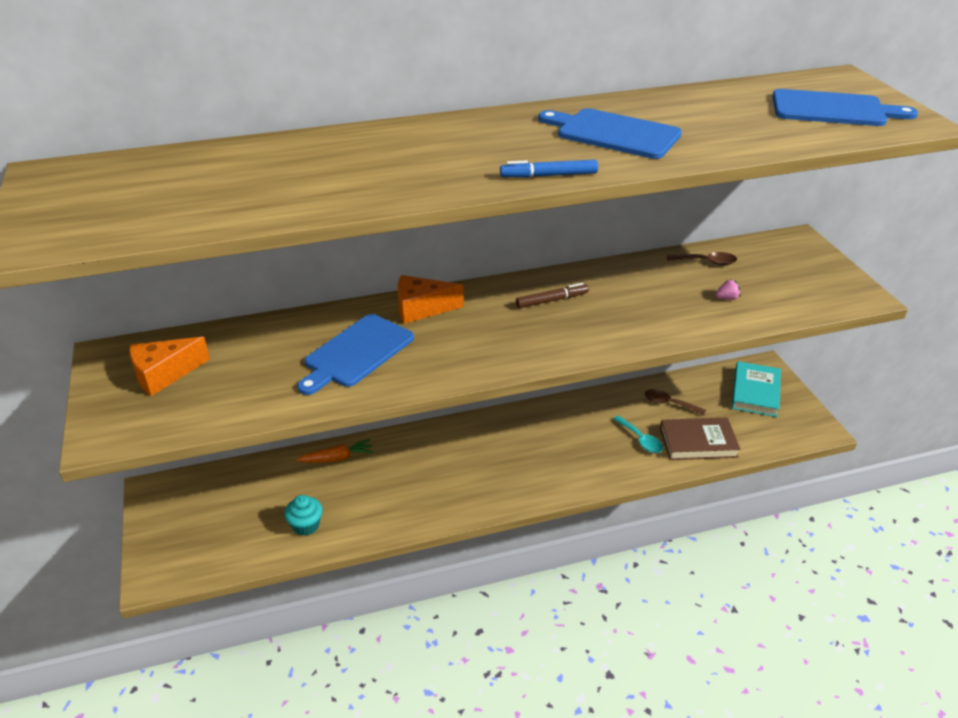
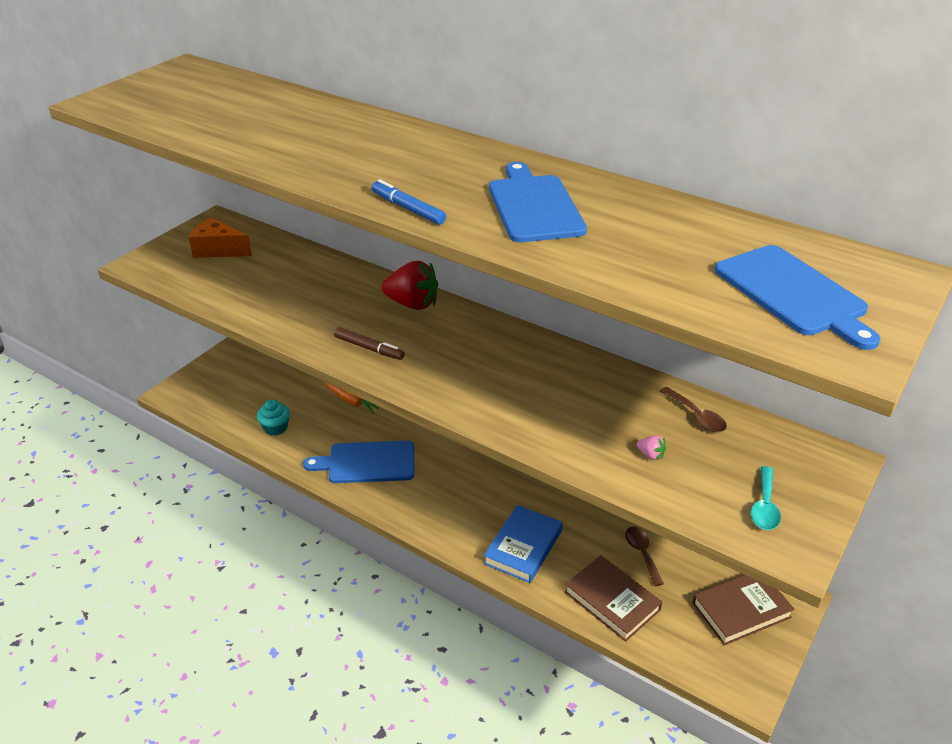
camera: 50 degrees right, 0 degrees up
blue cutting board [297,314,414,395] -> blue cutting board moved to [303,441,414,483]
orange cheese [397,275,464,324] -> red strawberry [382,261,438,310]
brown marker [516,283,589,308] -> brown marker moved to [334,327,405,360]
turquoise spoon [613,416,663,453] -> turquoise spoon moved to [751,466,781,530]
turquoise book [731,361,781,417] -> brown book [692,575,795,645]
none -> blue book [483,505,563,583]

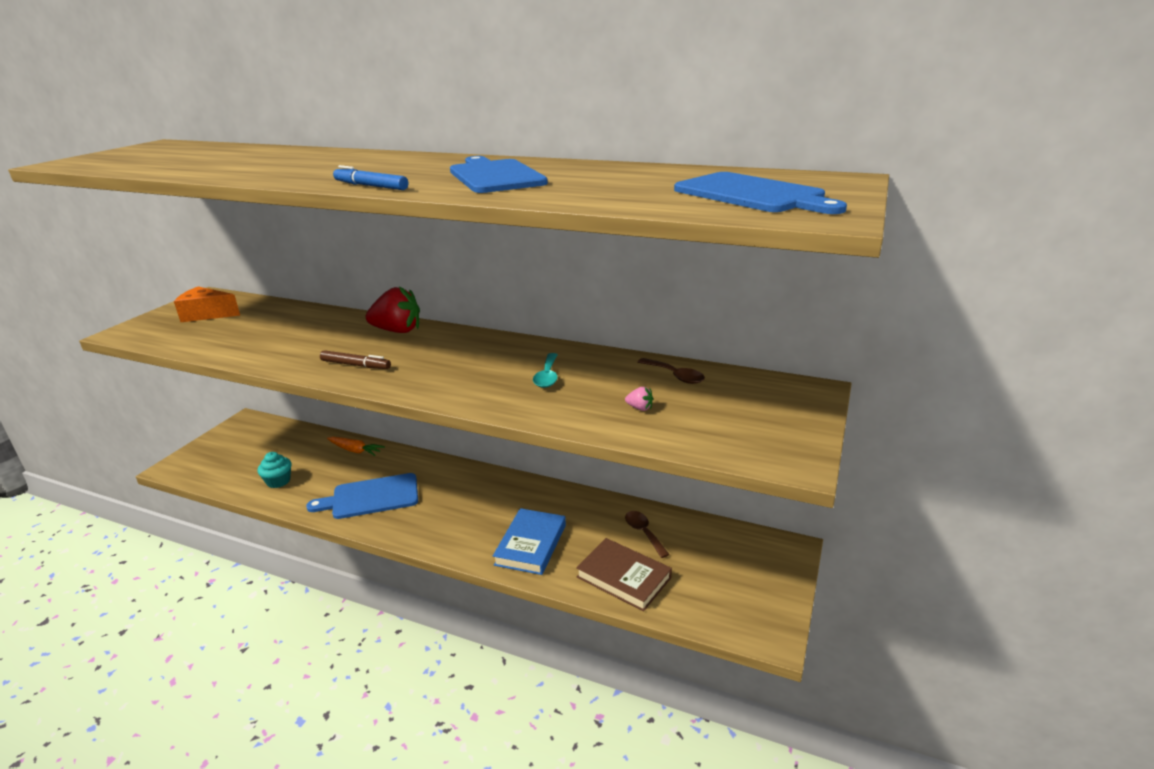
camera: 10 degrees left, 10 degrees down
brown book [692,575,795,645] -> none
turquoise spoon [751,466,781,530] -> turquoise spoon moved to [533,353,558,388]

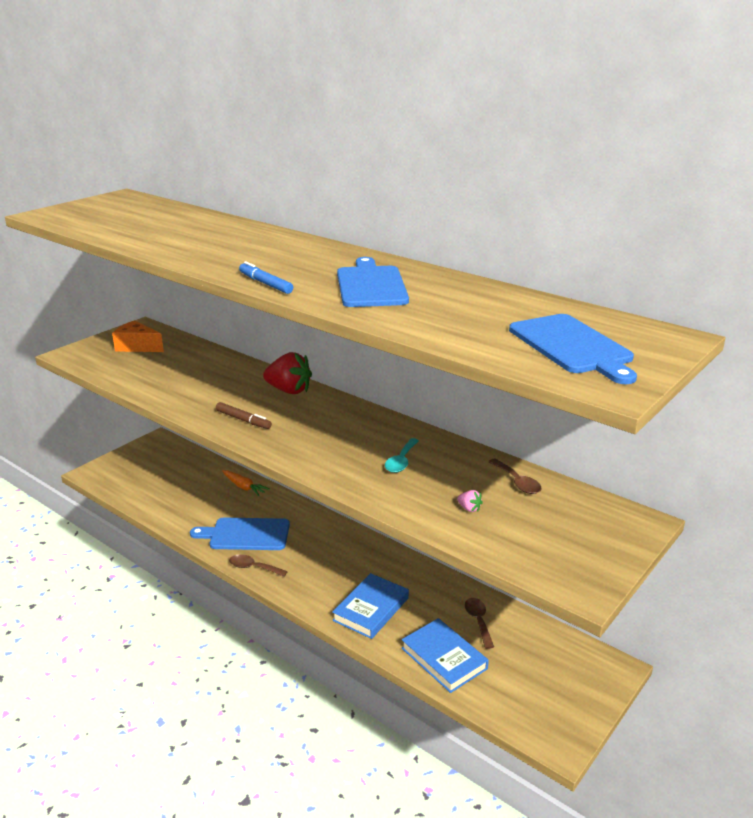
camera: 15 degrees right, 0 degrees up
turquoise cupcake [258,452,291,488] -> none
brown book [576,538,672,611] -> blue book [402,618,489,693]
none -> brown spoon [229,554,288,577]

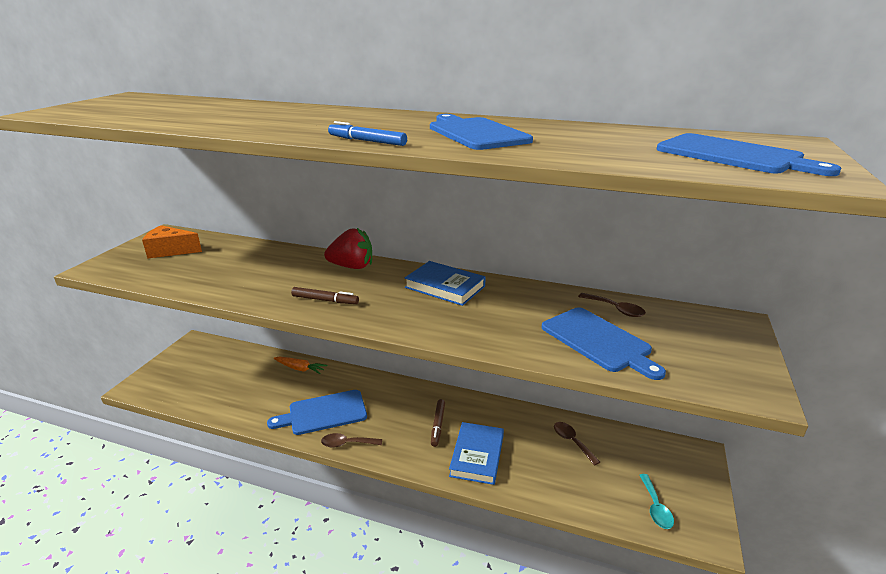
camera: 20 degrees left, 0 degrees up
turquoise spoon [385,438,419,473] -> turquoise spoon moved to [639,474,674,529]
blue book [402,618,489,693] -> blue book moved to [405,261,486,306]
pink strawberry [457,490,483,512] -> blue cutting board [542,307,666,380]
none -> brown marker [431,399,445,447]

